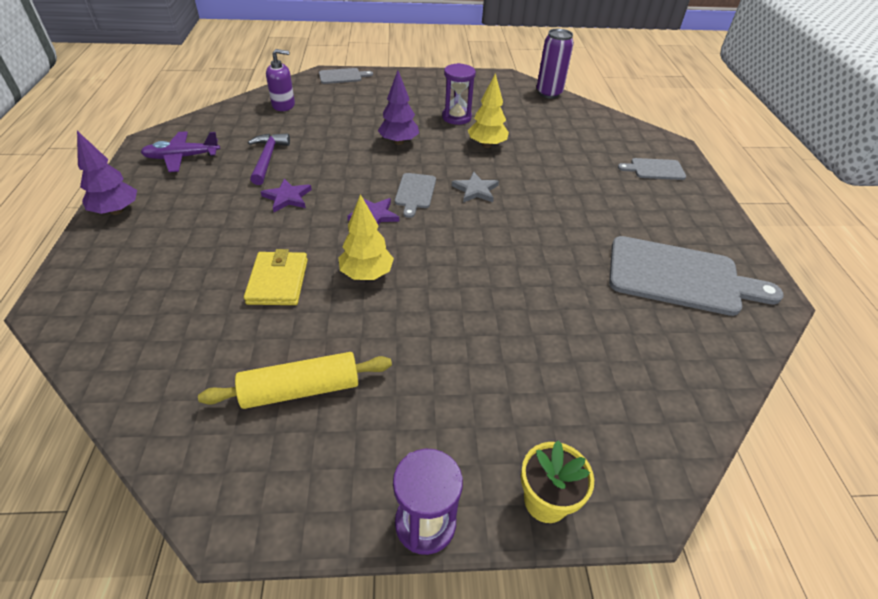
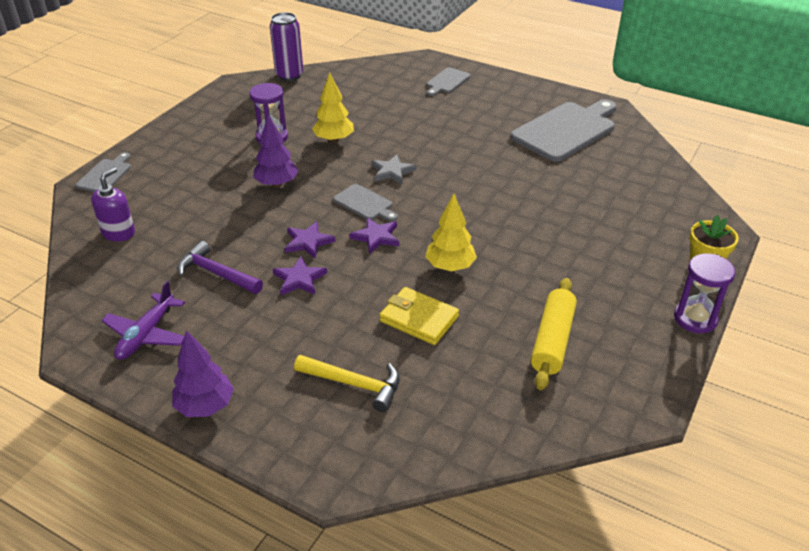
camera: 55 degrees left, 5 degrees down
none -> purple star [285,221,336,259]
none -> yellow hammer [294,355,400,412]

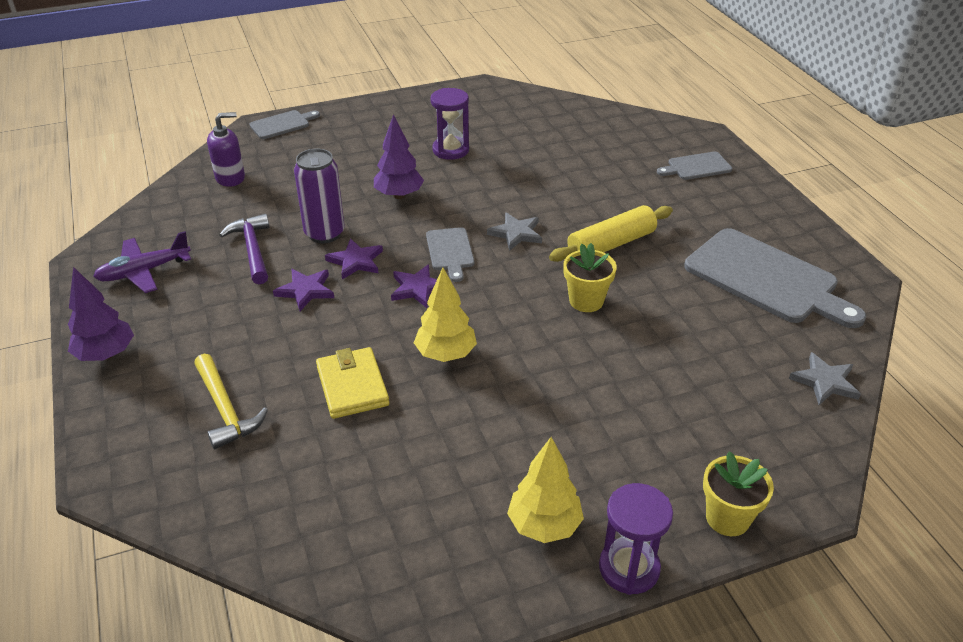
camera: 40 degrees right, 0 degrees up
purple can [270,12,303,81] -> purple can moved to [294,148,344,243]
yellow tree [312,72,354,143] -> yellow tree moved to [507,437,584,543]
grey cutting board [510,100,616,162] -> grey cutting board turned 45 degrees clockwise [684,228,866,328]
yellow rolling pin [531,278,577,390] -> yellow rolling pin moved to [549,205,673,262]
none -> yellow flower pot [563,243,617,312]
none -> grey star [789,352,861,405]

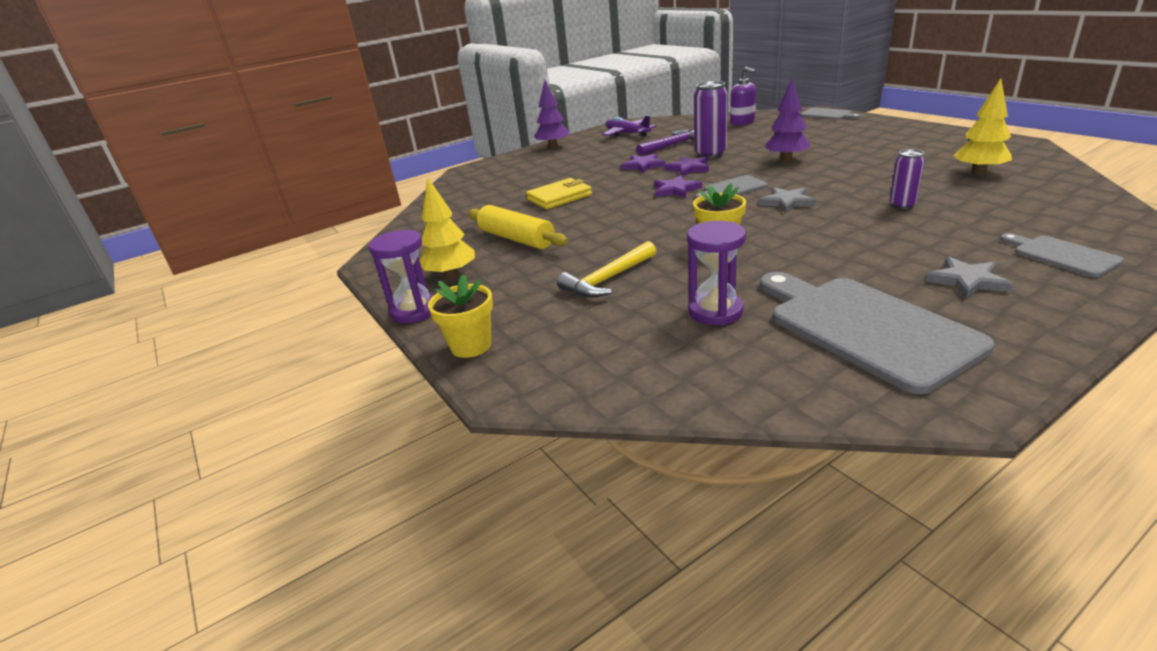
camera: 80 degrees right, 10 degrees down
yellow hammer [194,354,268,449] -> yellow hammer moved to [557,241,656,298]
yellow tree [414,268,477,362] -> yellow tree moved to [953,79,1012,175]
purple hourglass [431,88,469,160] -> purple hourglass moved to [687,221,746,325]
yellow rolling pin [549,205,673,262] -> yellow rolling pin moved to [468,205,568,249]
grey cutting board [684,228,866,328] -> grey cutting board turned 120 degrees clockwise [760,272,994,394]
grey star [789,352,861,405] -> grey star moved to [926,256,1013,299]
none -> purple can [890,149,925,209]

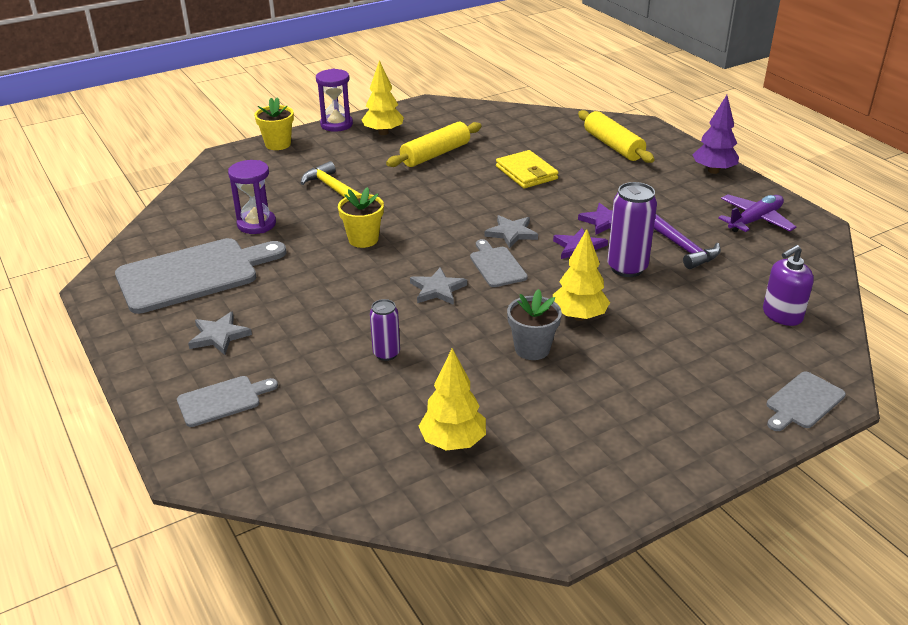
camera: 90 degrees right, 5 degrees up
purple star [654,175,702,198] -> grey star [484,215,538,248]
purple tree [764,79,811,162] -> yellow tree [553,229,610,321]
none -> grey flower pot [507,289,562,360]
none -> yellow rolling pin [578,110,655,163]

